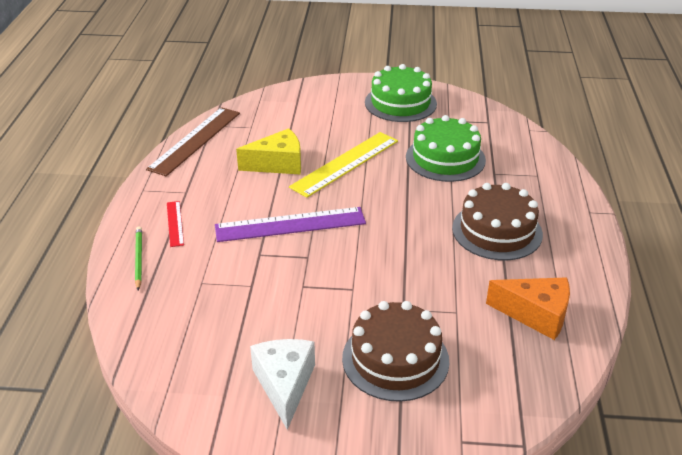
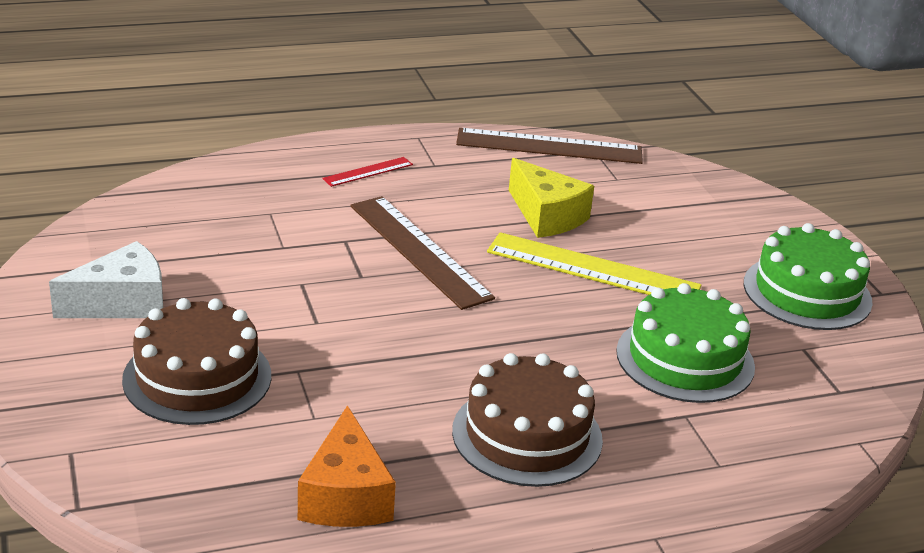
camera: 65 degrees right, 5 degrees down
green pencil [135,226,142,290] -> none
purple ruler [215,207,366,242] -> brown ruler [350,196,495,310]

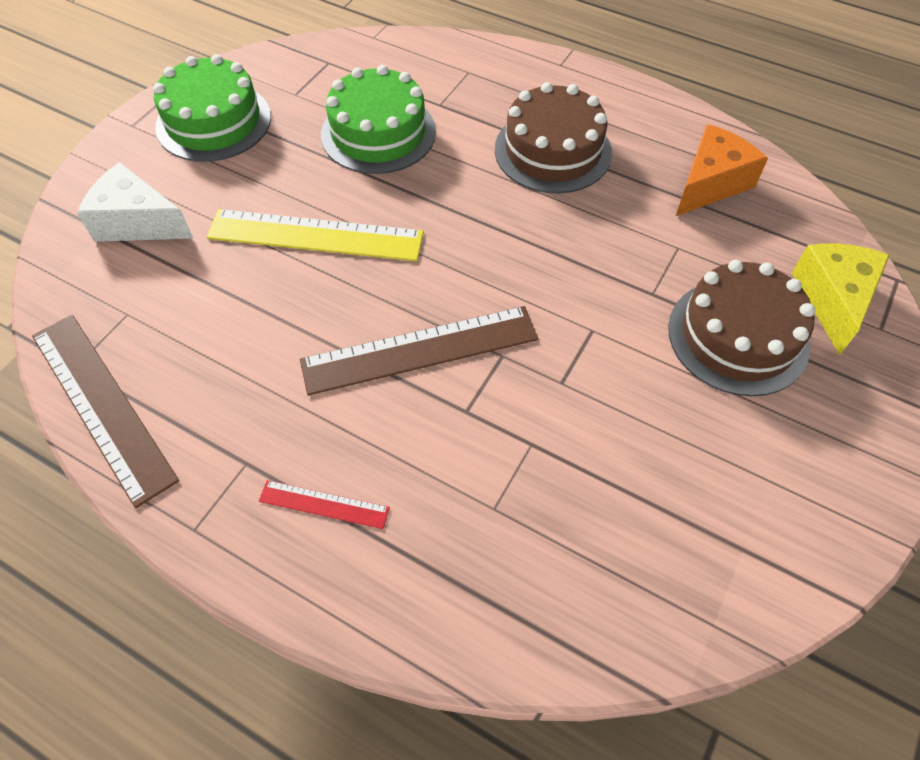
camera: 130 degrees left, 25 degrees up
white cheese [49,241,163,318] -> white cheese moved to [77,162,193,242]
brown ruler [350,196,495,310] -> brown ruler turned 60 degrees clockwise [300,306,538,396]
yellow ruler [487,232,701,295] -> yellow ruler turned 60 degrees counterclockwise [207,209,424,261]
yellow cheese [509,158,594,238] -> yellow cheese moved to [792,243,890,355]

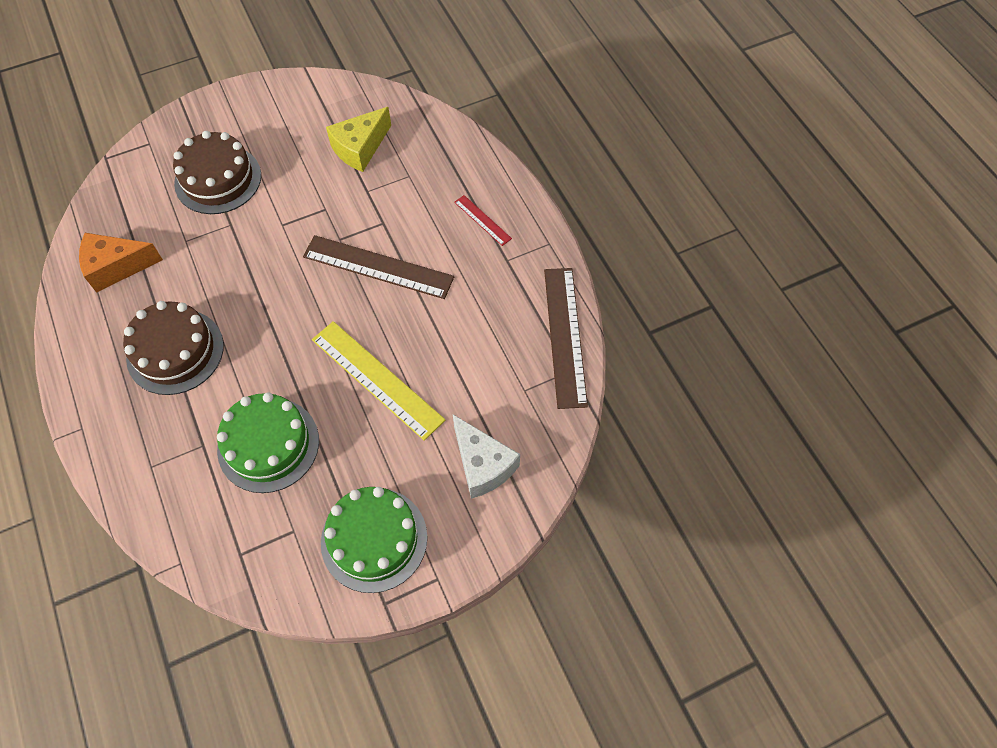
camera: 145 degrees left, 5 degrees up
yellow cheese [792,243,890,355] -> yellow cheese moved to [326,107,391,172]

